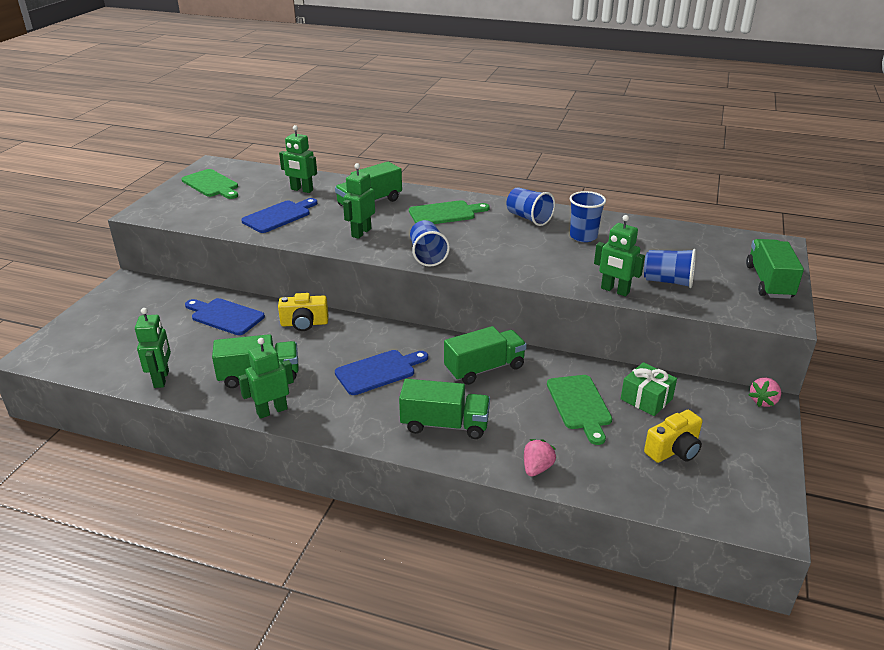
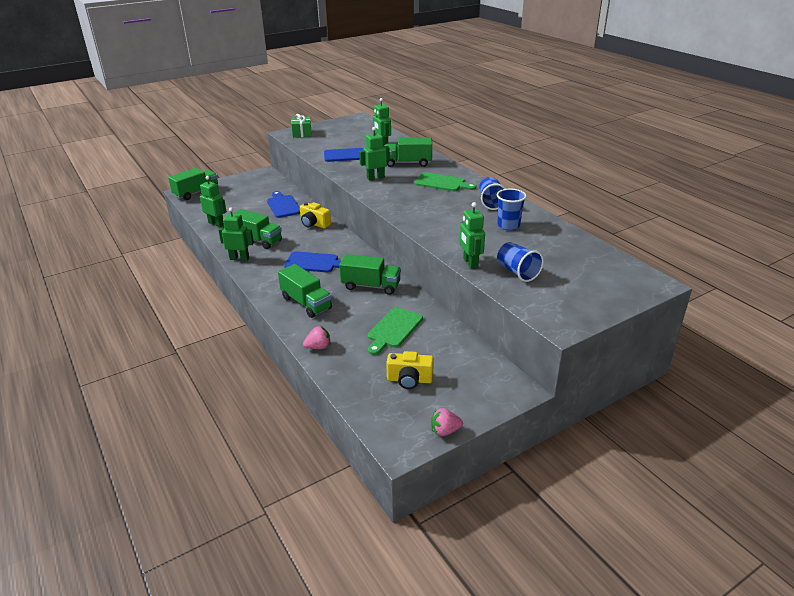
camera: 40 degrees right, 0 degrees up
green robot [135,308,171,388] -> green robot turned 90 degrees counterclockwise [200,176,227,227]
green cutting board [181,169,238,199] -> none
blue cup [410,220,450,267] -> none
green gift [621,362,677,416] -> green gift moved to [291,114,312,138]
green truck [746,239,804,299] -> green truck moved to [168,168,218,200]
pink strawberry [749,377,781,407] -> pink strawberry moved to [431,408,463,436]

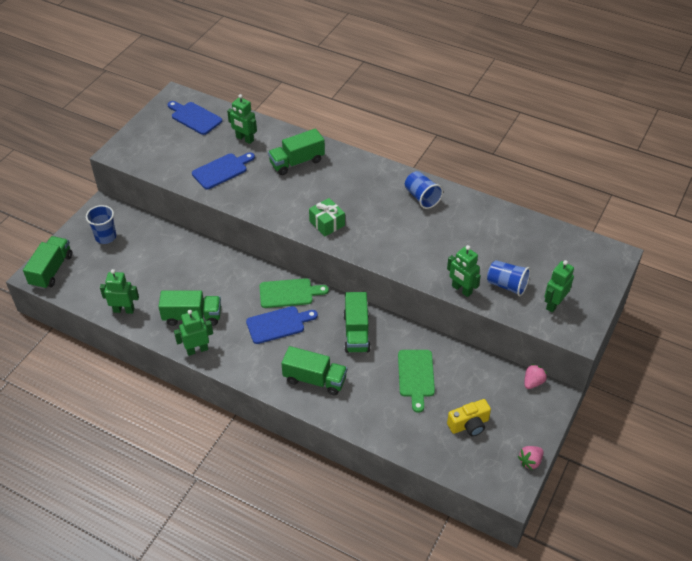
camera: 30 degrees left, 15 degrees up
blue cutting board [267,191,300,218] -> blue cutting board moved to [167,101,222,135]
green gift [291,114,312,138] -> green gift moved to [309,198,345,236]
yellow camera [300,202,331,229] -> none
pink strawberry [303,326,330,349] -> pink strawberry moved to [525,364,547,389]
green truck [339,254,401,295] -> green truck turned 105 degrees clockwise [343,292,371,353]
green robot [359,127,390,181] -> green robot moved to [544,260,574,313]
green cutting board [414,172,476,191] -> green cutting board moved to [260,278,329,308]
blue cup [497,189,527,230] -> blue cup moved to [86,205,116,244]

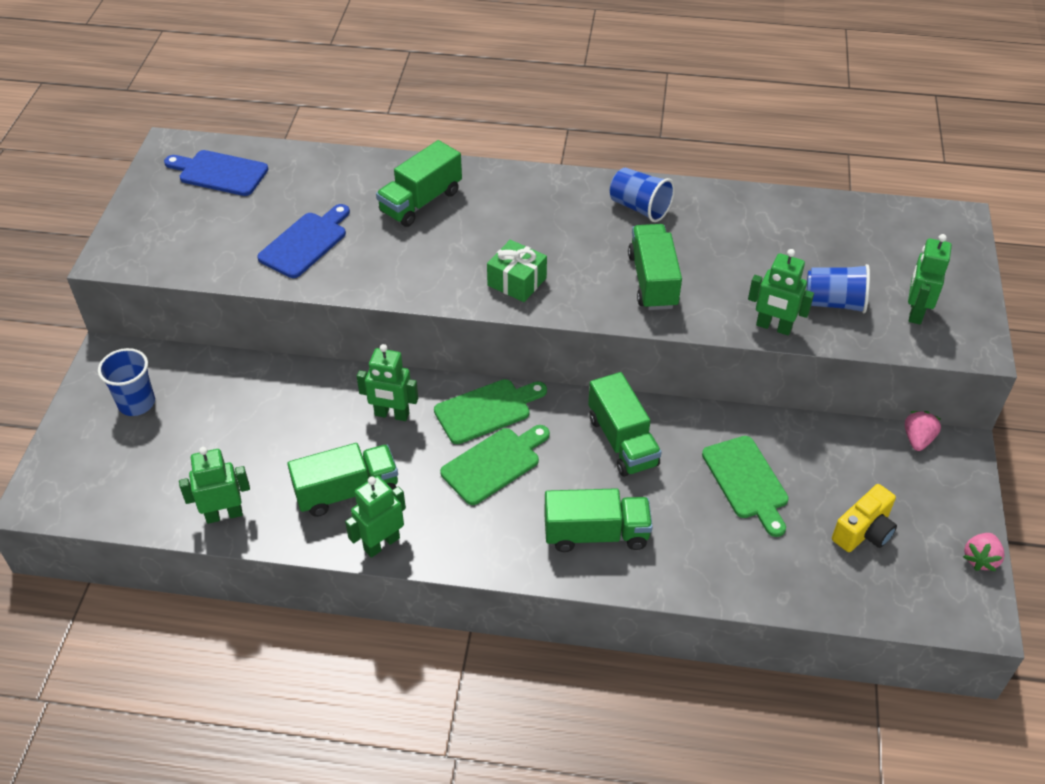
camera: 20 degrees left, 0 degrees up
green truck [23,236,72,289] -> green truck moved to [628,224,682,310]
green robot [227,94,257,144] -> green robot moved to [357,344,418,421]
blue cutting board [246,306,318,344] -> green cutting board [440,425,550,505]

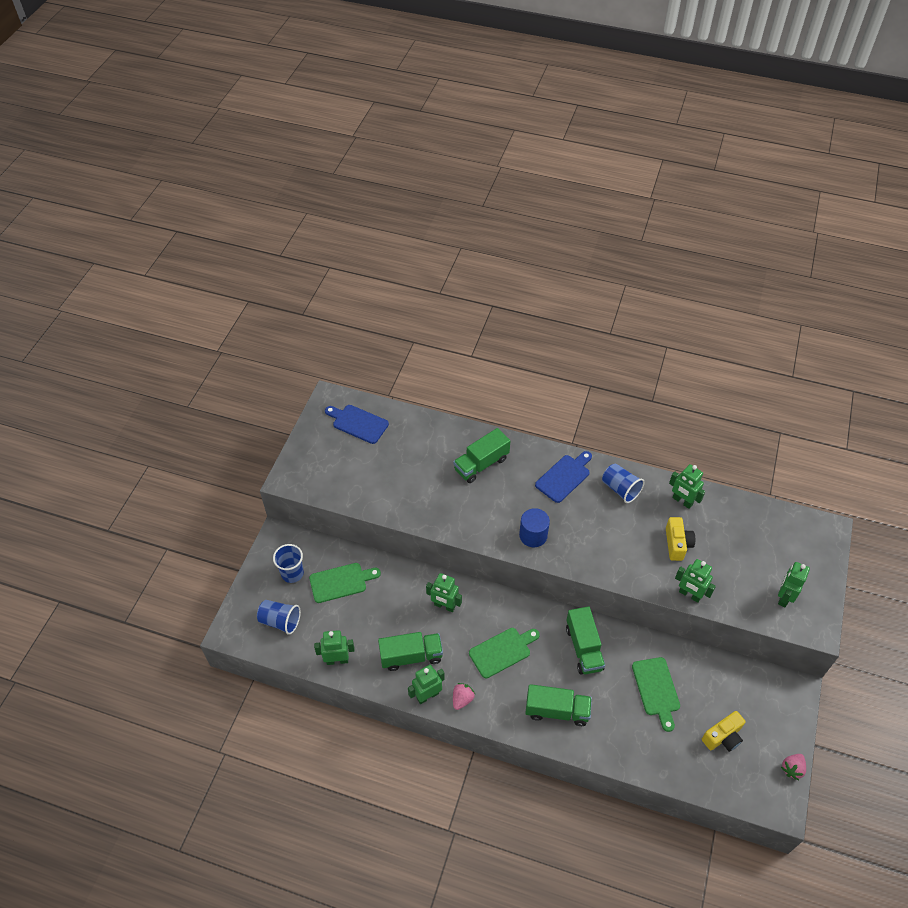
camera: 10 degrees right, 5 degrees up
blue cutting board [257,204,350,278] -> blue cutting board moved to [535,451,592,503]
green cutting board [434,379,547,444] -> green cutting board moved to [309,563,381,603]
green gift [487,240,547,302] -> blue cylinder [519,508,550,547]
green truck [628,224,682,310] -> none
blue cup [806,264,870,313] -> blue cup moved to [257,600,301,635]
pink strawberry [905,411,942,451] -> pink strawberry moved to [453,683,475,710]
none -> yellow camera [666,517,695,561]
none -> green robot [669,464,705,509]

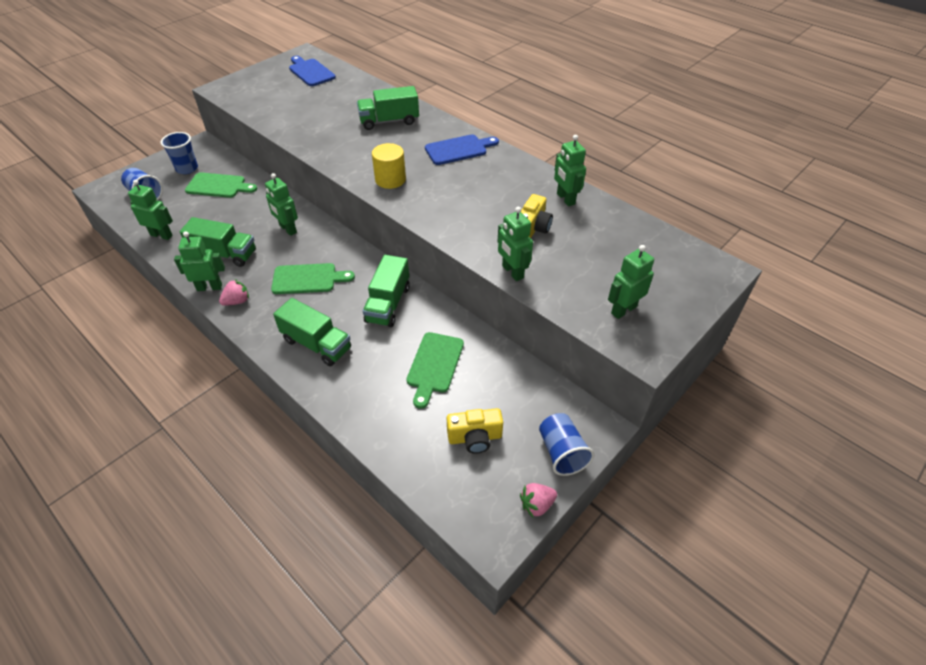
camera: 25 degrees right, 5 degrees down
blue cylinder [519,508,550,547] -> yellow cylinder [372,143,406,189]
blue cup [602,464,644,503] -> blue cup moved to [539,413,594,476]

